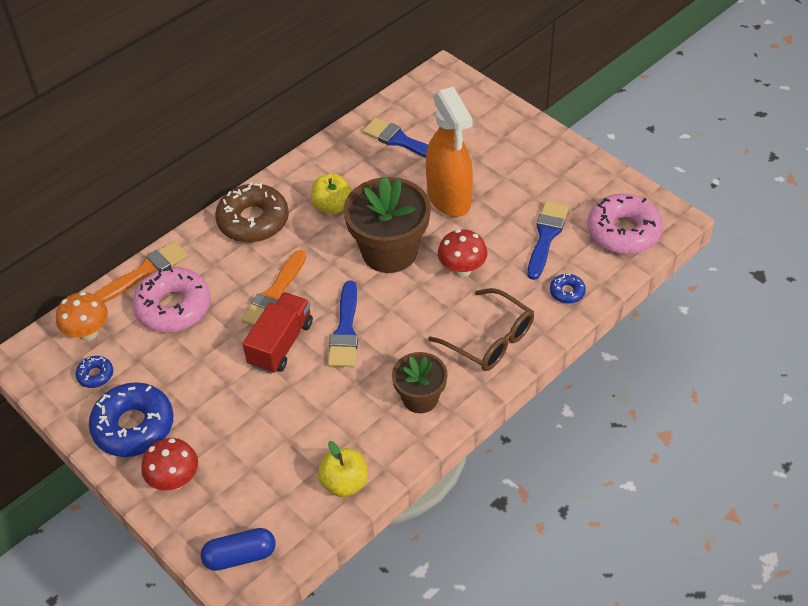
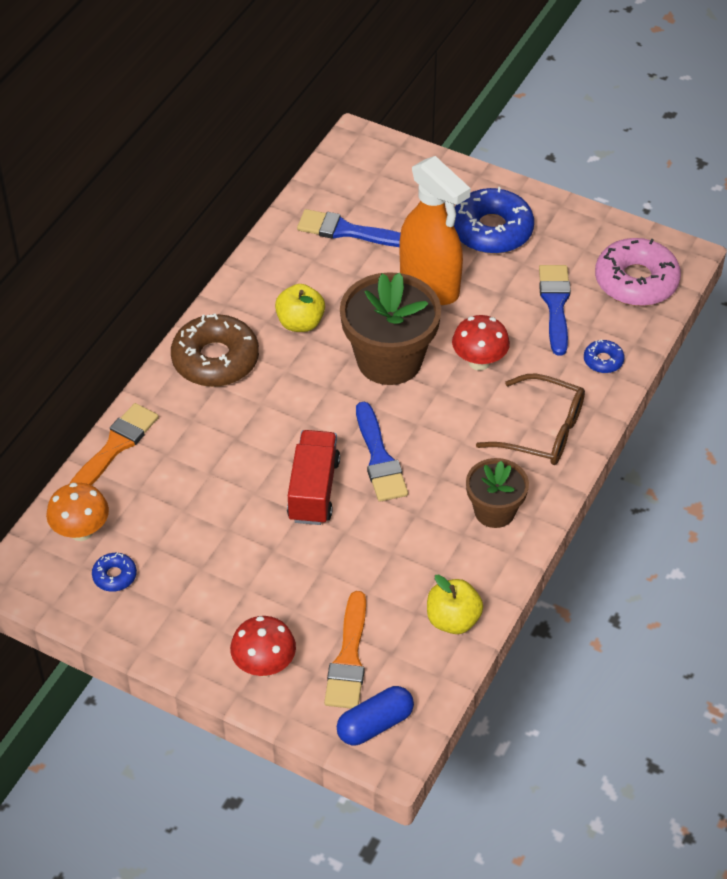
camera: 20 degrees left, 0 degrees up
blue donut [89,382,174,457] -> blue donut moved to [454,187,534,254]
pink donut [133,267,211,332] -> none
orange brush [241,250,306,326] -> orange brush moved to [324,591,366,709]

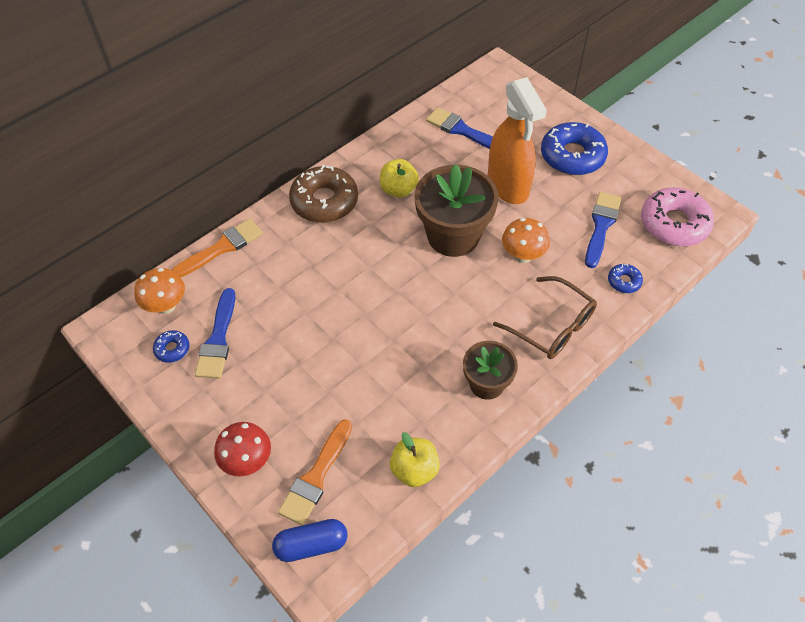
camera: 20 degrees right, 5 degrees up
red truck [287,430,340,525] -> none
blue brush [356,402,408,502] -> blue brush moved to [195,288,235,379]
red mushroom [452,315,510,371] -> orange mushroom [502,218,550,263]

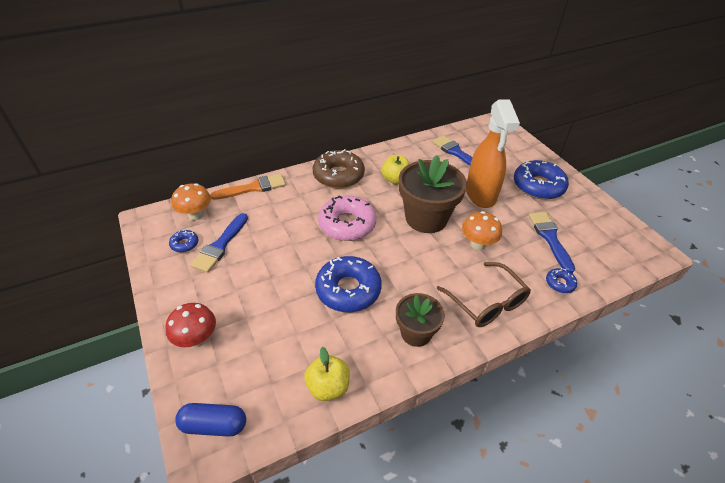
camera: 15 degrees right, 10 degrees down
orange brush [278,419,352,525] -> none
blue brush [585,192,622,268] -> blue brush turned 45 degrees counterclockwise [528,212,575,273]
pink donut [641,188,714,246] -> pink donut moved to [318,195,376,241]
none -> blue donut [315,256,382,312]

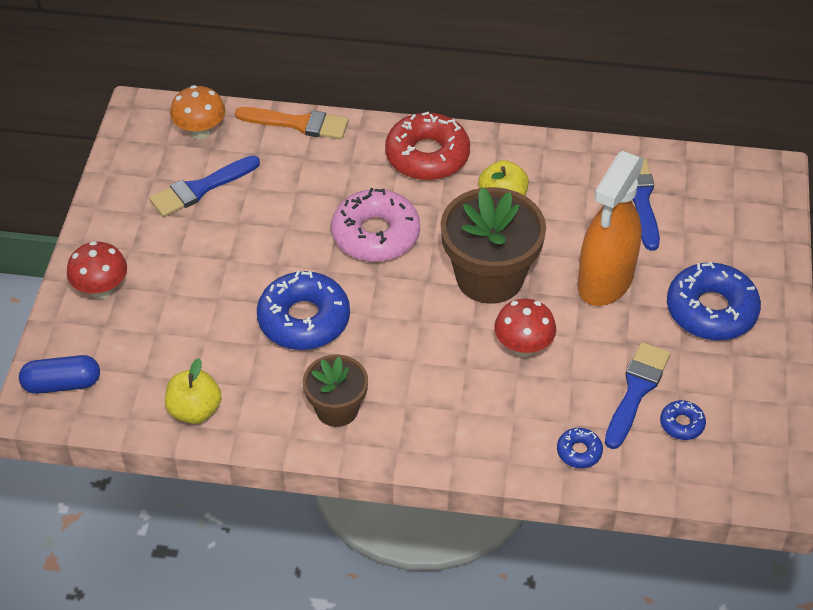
camera: 35 degrees right, 5 degrees up
blue donut [169,230,198,252] -> blue donut moved to [660,400,706,440]
blue capsule [175,403,246,437] -> blue capsule turned 45 degrees counterclockwise [19,355,100,394]
brown donut [313,149,365,188] -> red donut [385,112,470,180]
brown glasses [437,262,531,327] -> none
orange mushroom [462,211,502,250] -> red mushroom [494,299,556,357]

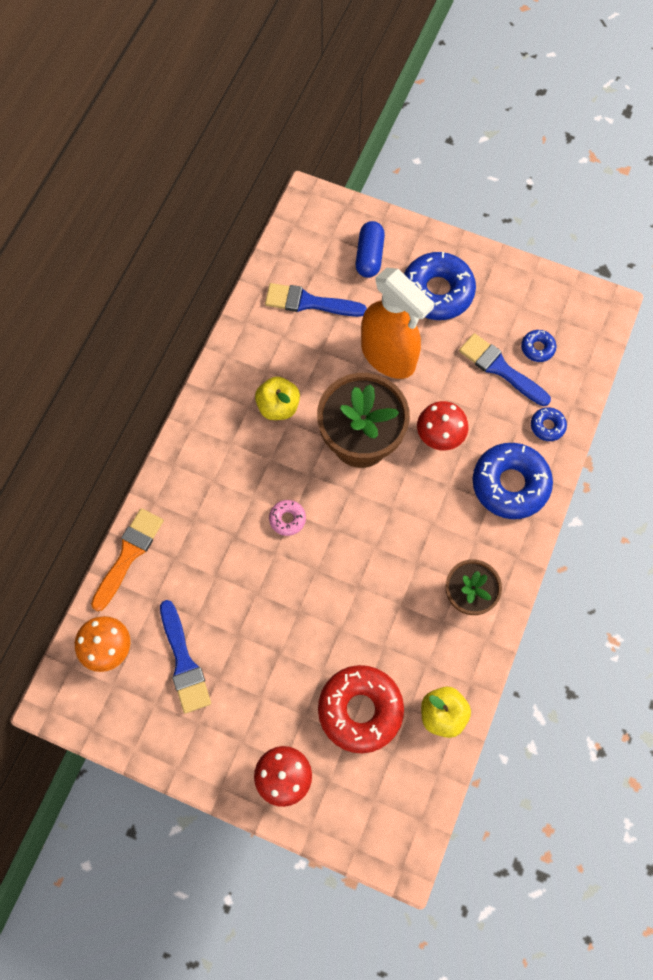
camera: 75 degrees left, 20 degrees up
blue capsule [19,355,100,394] -> blue capsule moved to [356,221,385,278]
blue donut [257,271,350,350] -> blue donut moved to [472,443,553,519]
pink donut [331,188,420,262] -> pink donut [269,500,306,536], size x0.46
red donut [385,112,470,180] -> red donut moved to [318,665,404,754]

